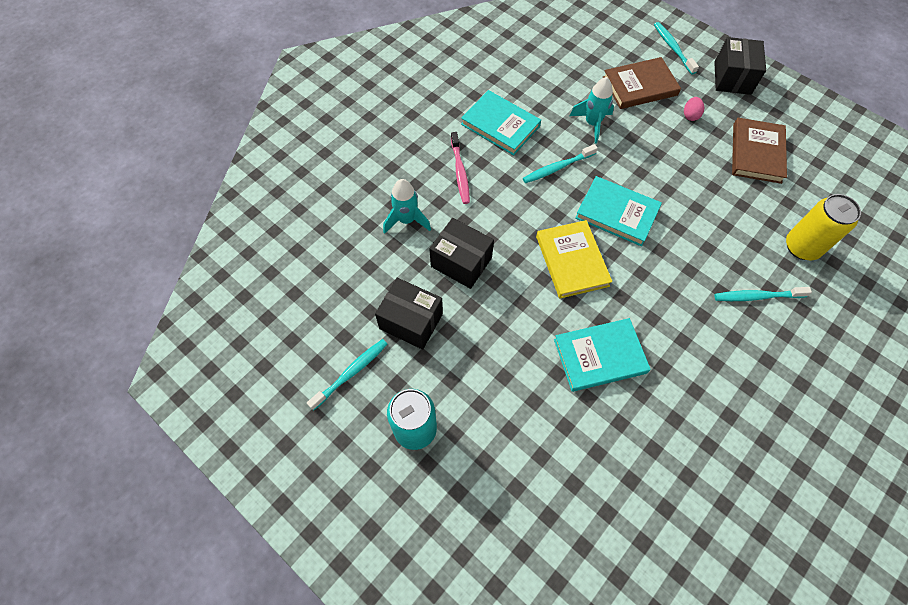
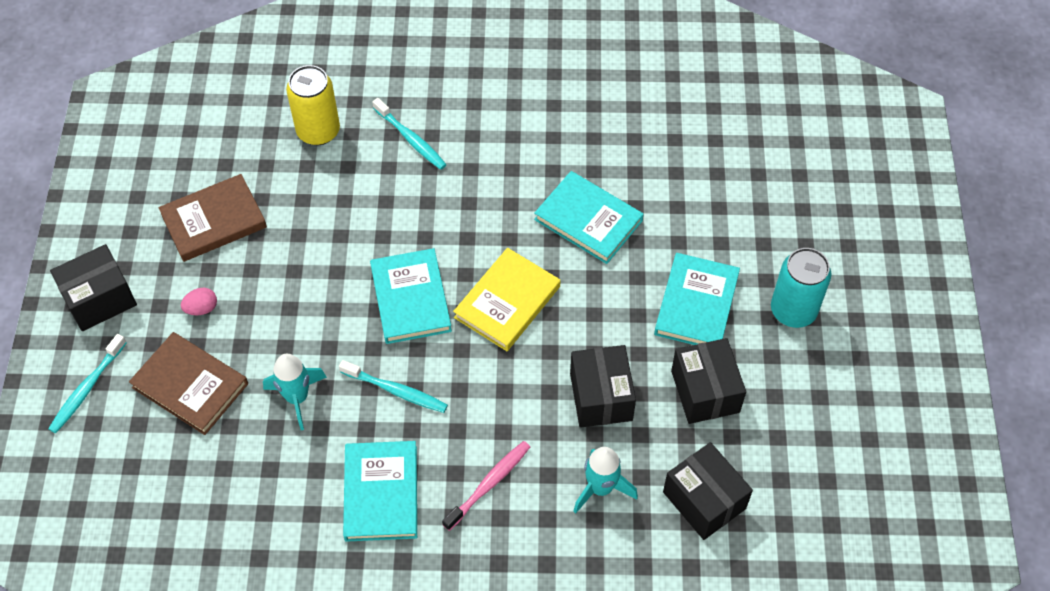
camera: 130 degrees left, 5 degrees down
turquoise toothbrush [307,339,388,410] -> none
none -> turquoise book [654,253,740,345]
none -> black box [663,442,753,540]

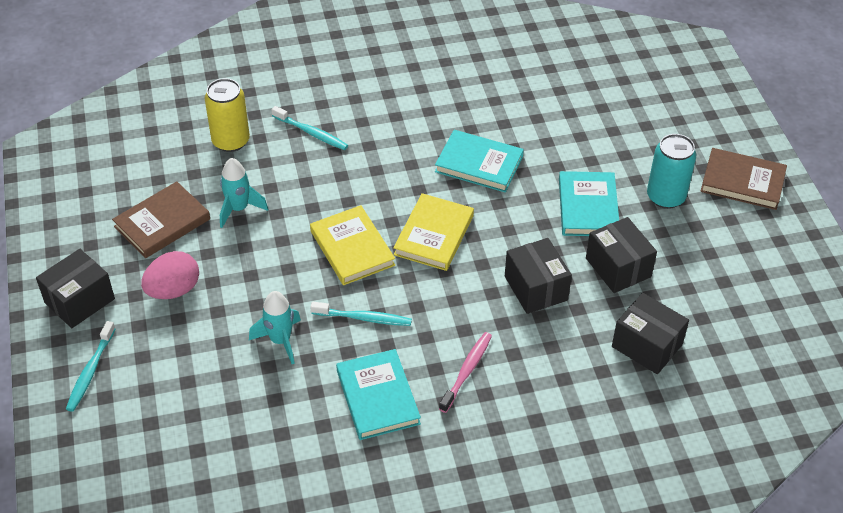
camera: 15 degrees left, 10 degrees down
brown book [129,332,248,435] -> brown book moved to [700,148,787,210]
pink egg [181,288,217,315] -> pink egg [141,251,199,299], size x1.88
turquoise book [370,248,452,344] -> yellow book [310,205,395,285]
turquoise rocket [573,447,638,514] -> turquoise rocket moved to [220,158,268,228]

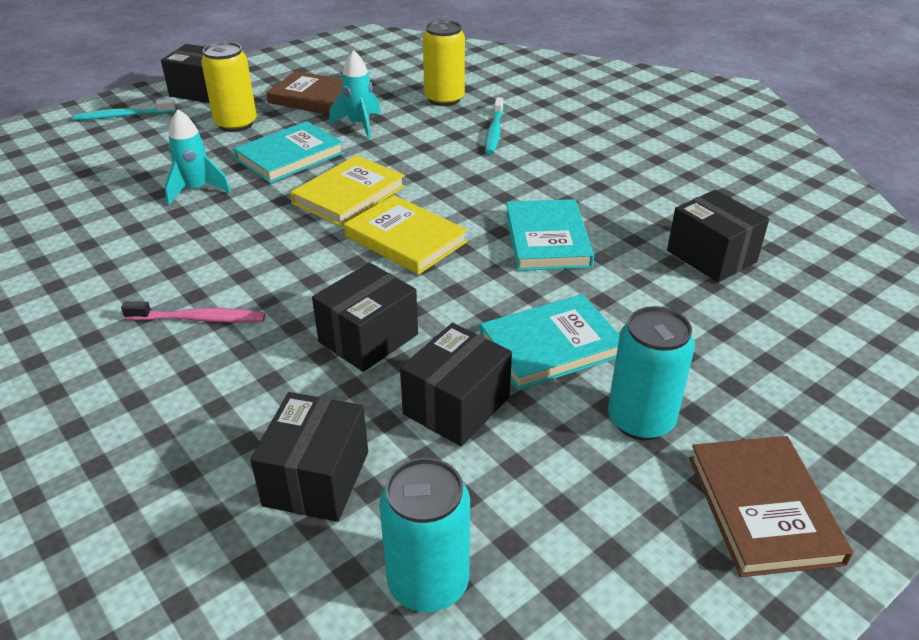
camera: 65 degrees right, 10 degrees down
pink egg [141,251,199,299] -> yellow can [201,42,257,132]
turquoise toothbrush [310,302,412,326] -> none
turquoise book [336,349,421,440] -> turquoise book moved to [234,121,344,183]
yellow book [393,193,474,271] -> yellow book turned 45 degrees clockwise [344,195,468,275]
none -> turquoise can [379,458,470,612]
none -> black box [667,190,769,283]

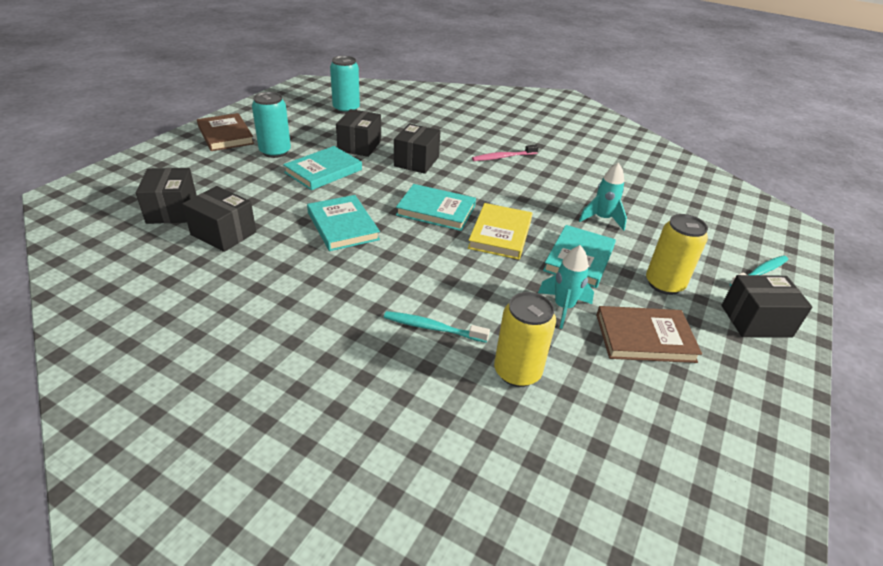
camera: 155 degrees right, 0 degrees up
black box [250,392,368,522] -> black box moved to [136,168,197,224]
yellow book [344,195,468,275] -> turquoise book [396,184,476,231]
turquoise toothbrush [485,97,503,154] -> turquoise toothbrush turned 60 degrees counterclockwise [384,311,490,343]

